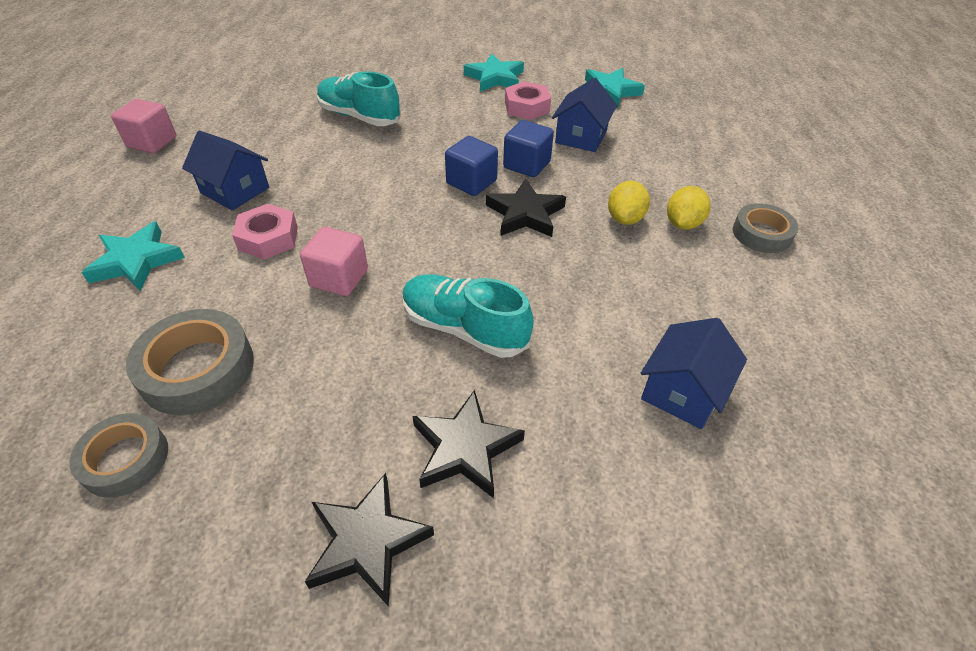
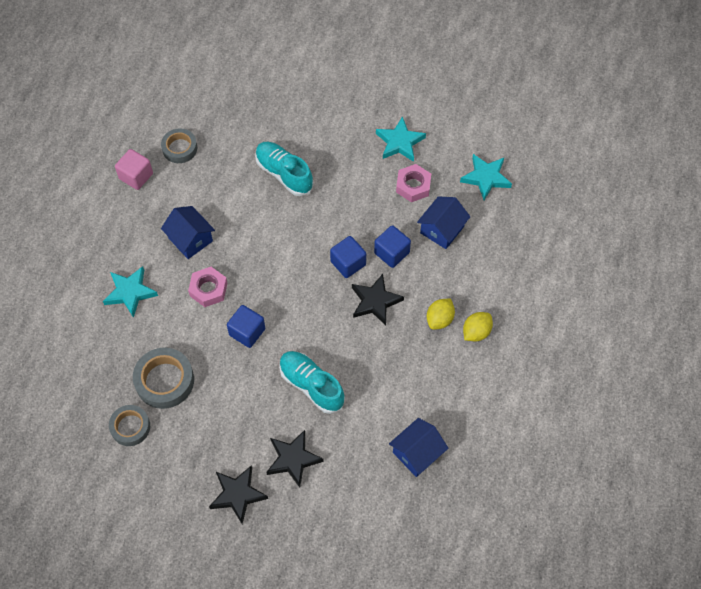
camera: 15 degrees right, 15 degrees up
pink cube [300,227,368,296] -> blue cube [227,305,265,348]
grey tape [733,203,798,253] -> grey tape moved to [161,129,197,163]

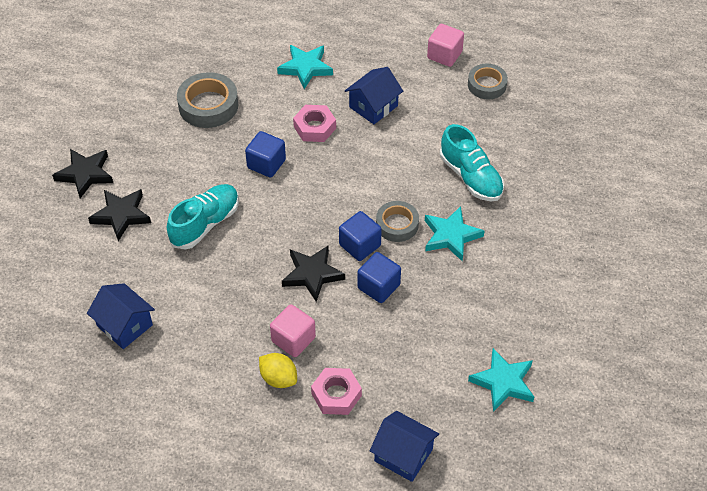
camera: 85 degrees right, 10 degrees down
grey tape [109,405,150,446] -> grey tape moved to [376,201,419,242]
turquoise shoe [255,142,314,196] -> turquoise shoe turned 105 degrees clockwise [440,124,504,201]
turquoise star [376,116,426,162] -> turquoise star moved to [425,206,485,261]
pink nut [396,164,431,202] -> pink nut moved to [311,368,362,415]
blue house [417,197,470,249] -> blue house moved to [370,411,439,482]
yellow lemon [427,299,455,329] -> pink cube [270,304,316,357]

